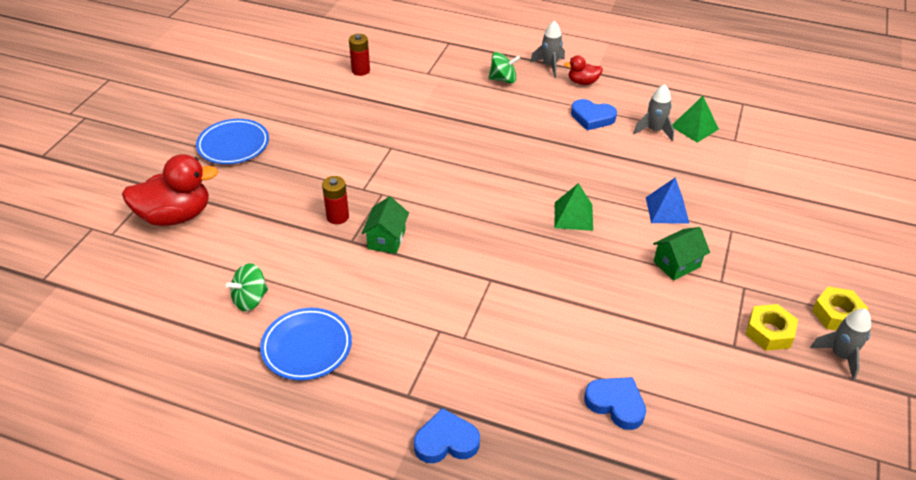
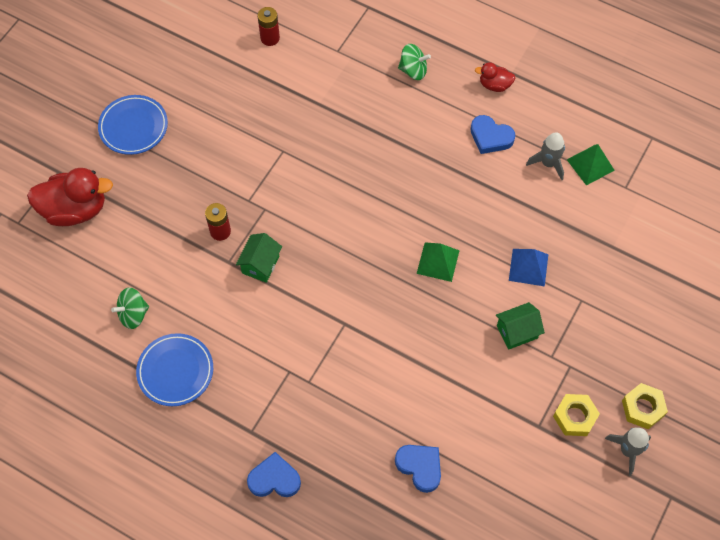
camera: 10 degrees right, 20 degrees up
grey rocket [530,21,565,78] -> none

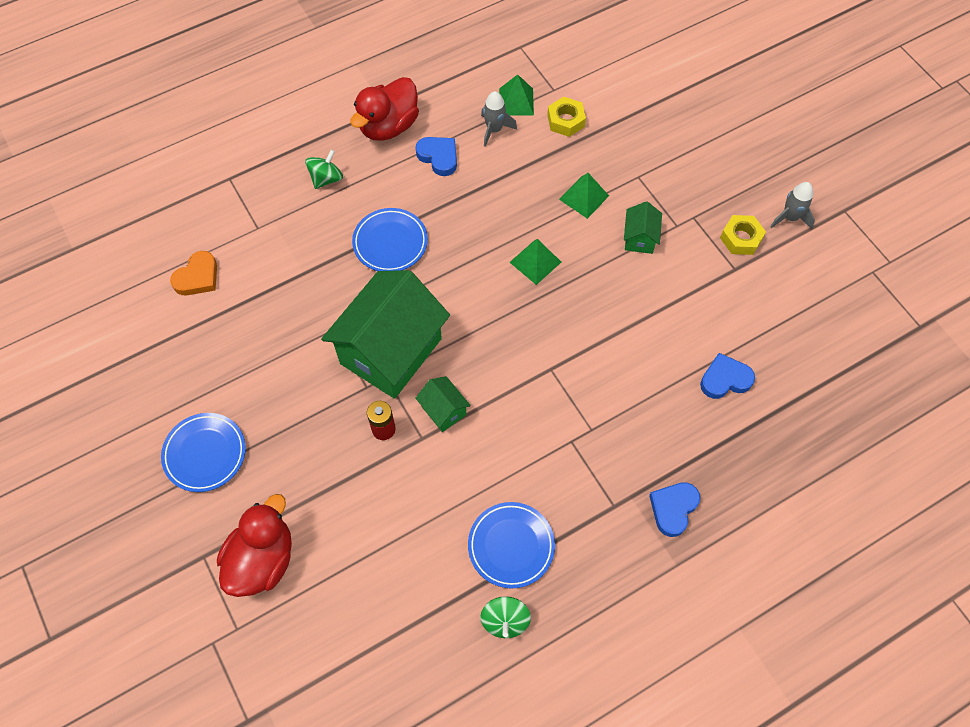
camera: 60 degrees left, 0 degrees up
green spinning top [111,287,149,329] -> green spinning top moved to [480,596,531,638]
red battery [258,7,280,46] -> orange heart [170,251,217,296]
blue heart [470,115,515,154] -> blue heart turned 105 degrees counterclockwise [415,137,457,176]
red duck [475,62,515,92] -> red duck [350,77,419,141], size x1.97
blue pyramid [509,249,548,286] -> green pyramid [559,173,609,219]
yellow nut [622,383,668,429] -> yellow nut moved to [547,97,586,137]
none -> green house [321,270,450,399]
none -> blue plate [352,208,428,271]

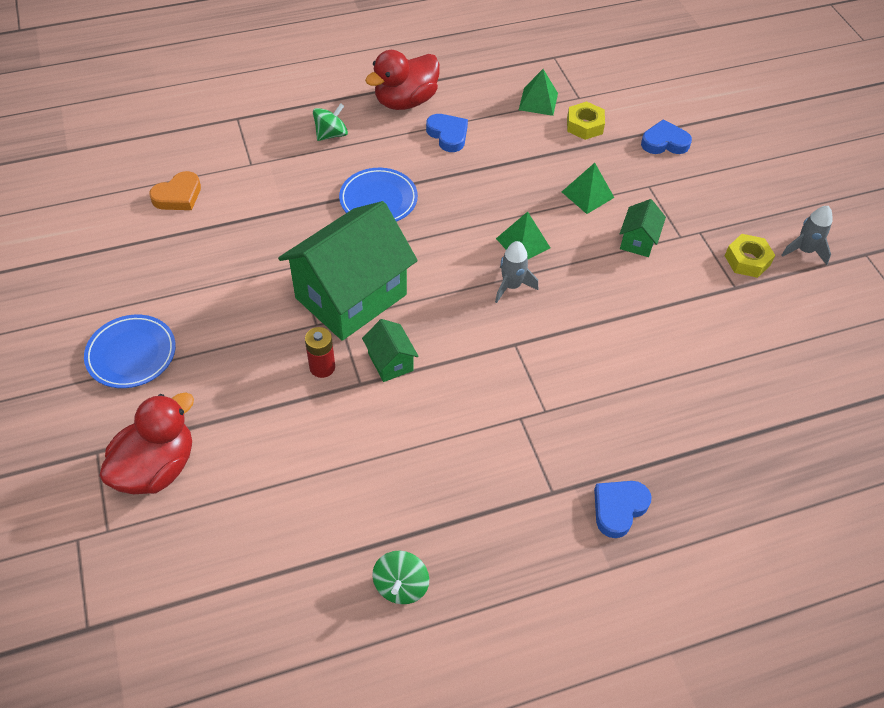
camera: 10 degrees right, 10 degrees down
blue plate [468,502,555,588] -> none
grey rocket [481,91,517,147] -> grey rocket moved to [495,241,538,303]
blue heart [700,353,755,399] -> blue heart moved to [641,119,692,154]

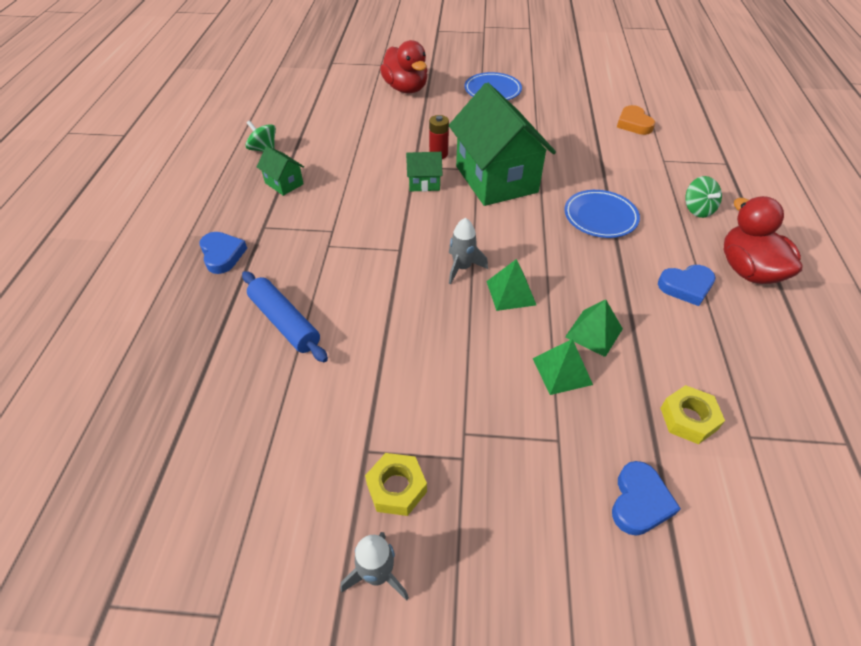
camera: 115 degrees right, 5 degrees down
green pyramid [519,69,558,116] -> green pyramid moved to [565,299,623,357]
green house [620,199,666,257] -> green house moved to [257,146,304,196]
none -> blue rolling pin [242,271,328,362]

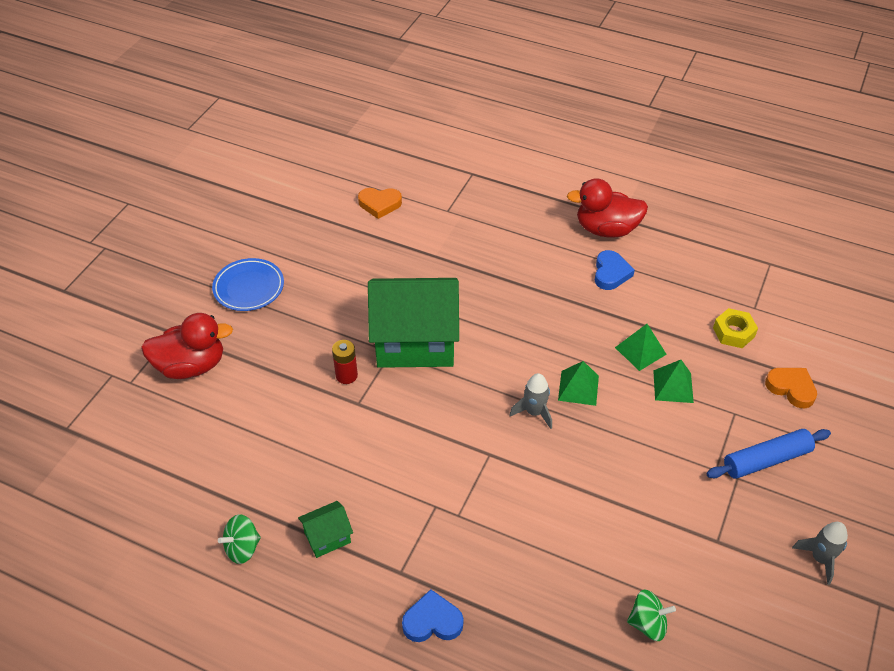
camera: 70 degrees left, 0 degrees up
blue rolling pin [242,271,328,362] -> blue rolling pin moved to [706,429,831,479]
yellow nut [365,453,427,516] -> none
green house [406,152,443,192] -> none
blue plate [564,190,640,238] -> none
blue heart [612,461,681,536] -> orange heart [765,368,817,409]
green spinning top [685,176,722,218] -> green spinning top moved to [627,590,676,641]

